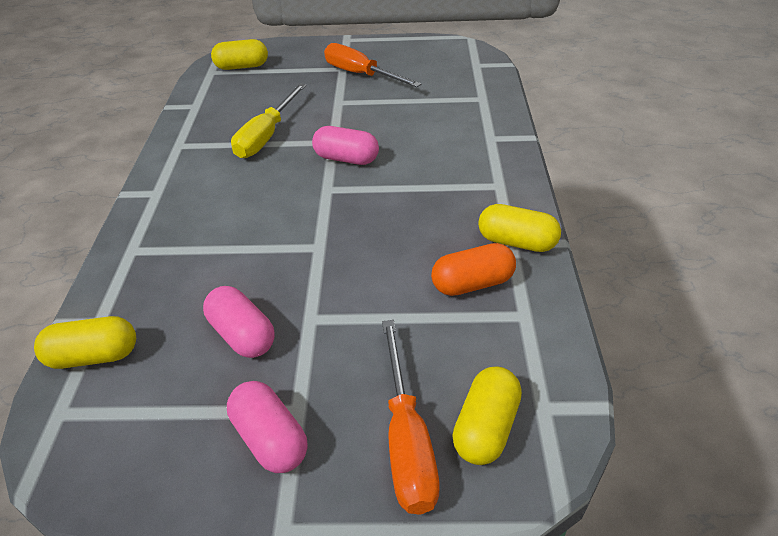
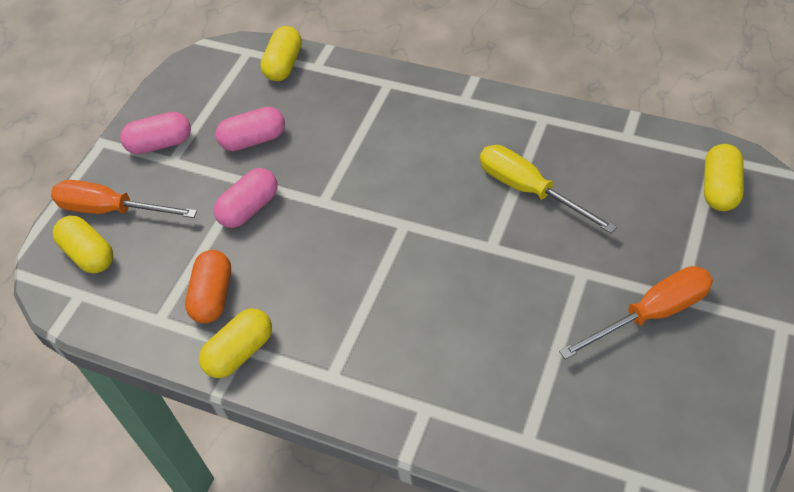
camera: 115 degrees right, 10 degrees up
pink capsule [312,126,379,165] -> pink capsule moved to [214,168,278,228]

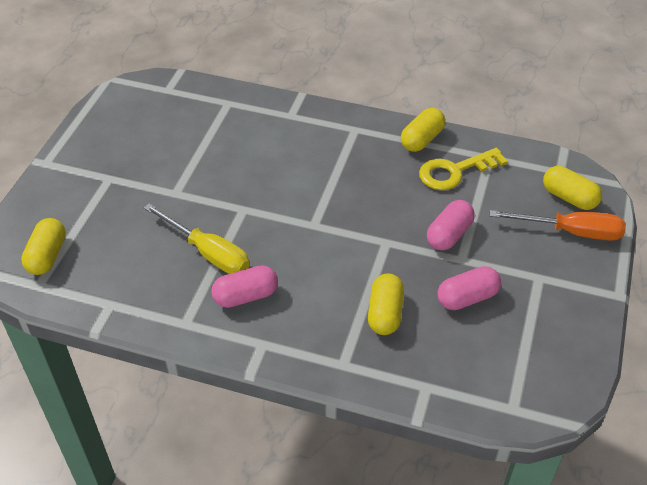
camera: 170 degrees right, 5 degrees down
pink capsule [120,112,191,154] -> pink capsule moved to [211,265,278,308]
orange capsule [185,250,231,323] -> yellow key [419,148,508,190]
yellow capsule [261,26,302,81] -> yellow capsule moved to [368,273,404,335]
orange screwdriver [559,266,713,360] -> none

